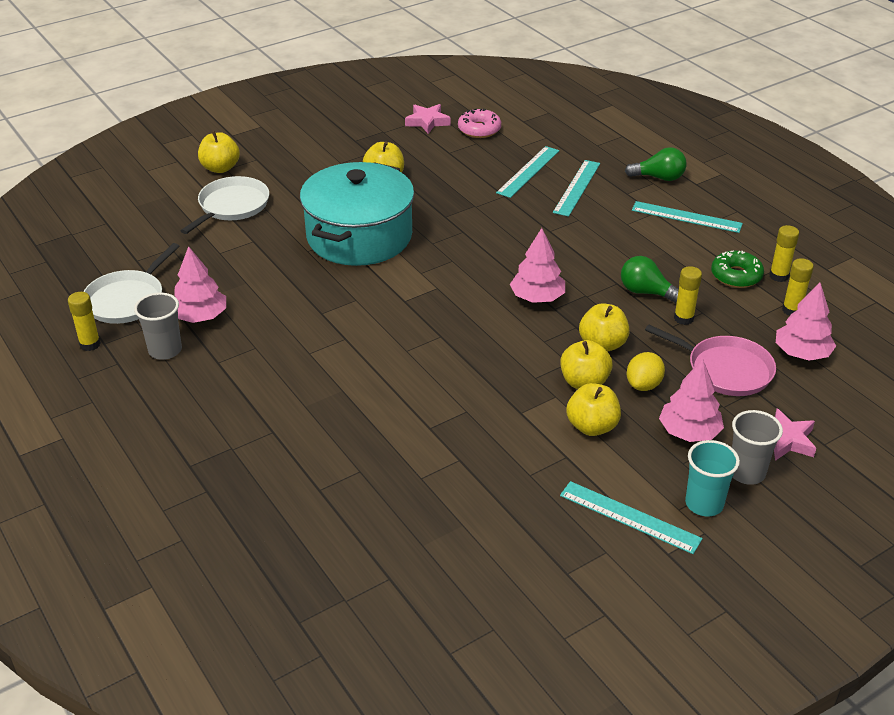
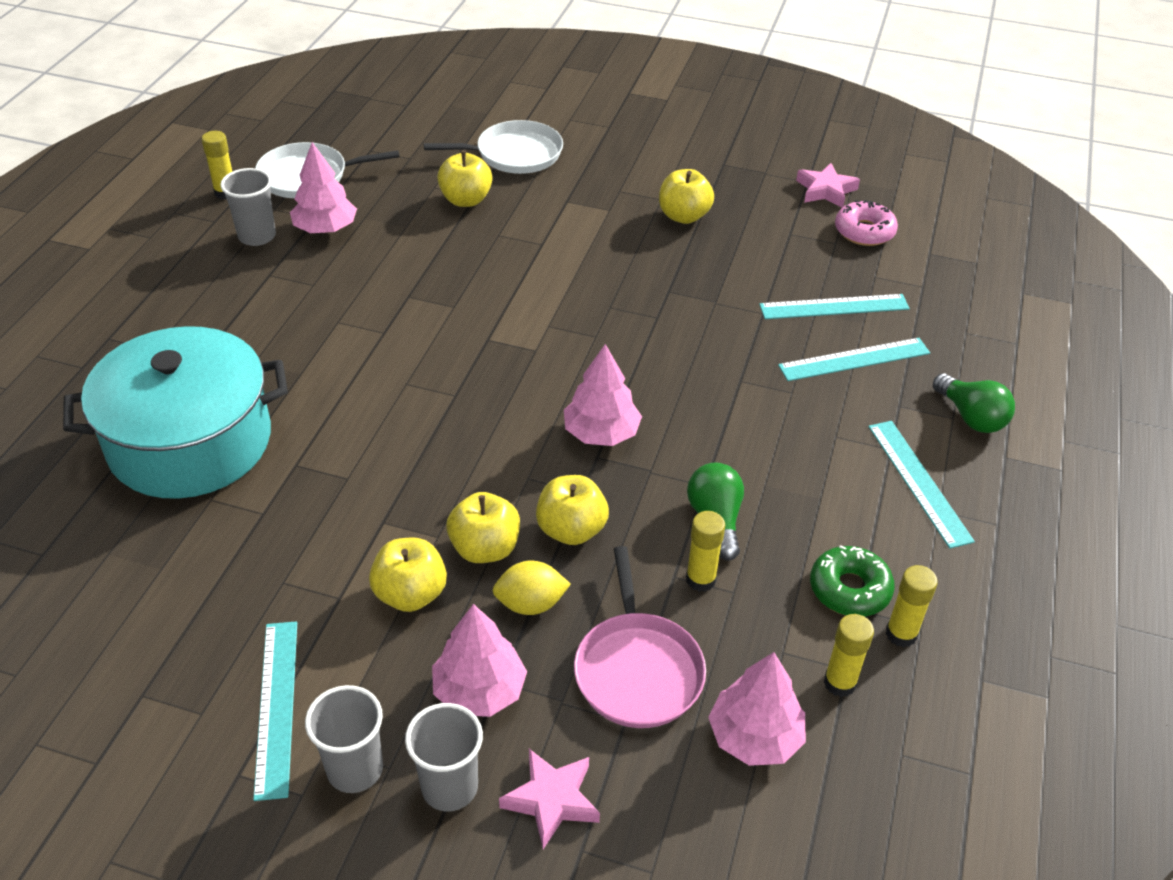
camera: 50 degrees right, 5 degrees up
yellow apple [198,131,240,173] -> yellow apple moved to [437,151,492,207]
turquoise pot [300,162,415,266] -> turquoise pot moved to [63,326,288,499]
turquoise cup [685,440,740,517] -> grey cup [305,685,383,793]

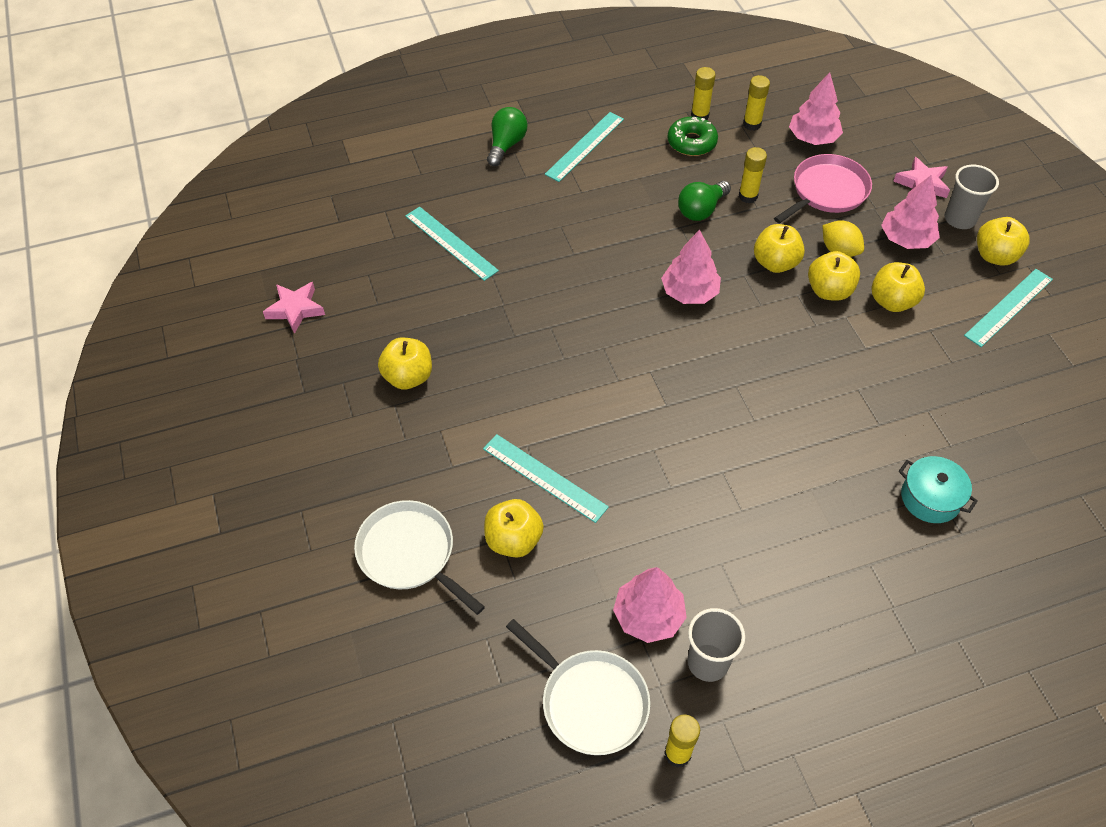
camera: 125 degrees left, 10 degrees up
turquoise pot [63,326,288,499] -> turquoise pot [899,456,978,523], size x0.44
grey cup [305,685,383,793] -> yellow apple [977,217,1030,266]
turquoise ruler [778,338,930,381] -> turquoise ruler moved to [483,434,609,523]
pink donut [835,200,898,246] -> none

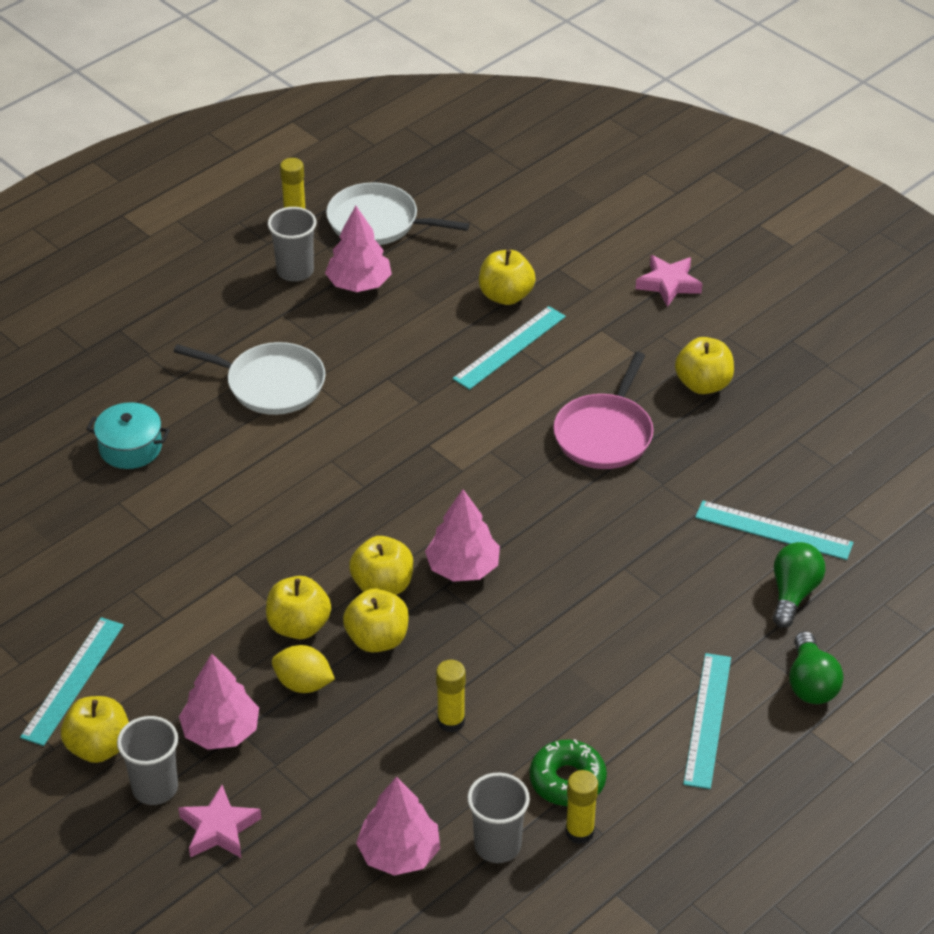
camera: 155 degrees right, 10 degrees down
pink star [263,282,325,334] -> pink star moved to [636,255,702,307]
white pan [354,500,485,615] -> white pan moved to [173,342,326,415]
turquoise ruler [483,434,609,523] -> turquoise ruler turned 60 degrees counterclockwise [453,306,566,390]
green light bulb [678,181,731,221] -> green light bulb moved to [773,542,826,628]
yellow glue stick [743,75,770,131] -> grey cup [467,772,530,863]
pink pan [774,154,872,223] -> pink pan moved to [553,352,654,469]
yellow apple [872,262,925,312] -> yellow apple moved to [349,536,413,595]

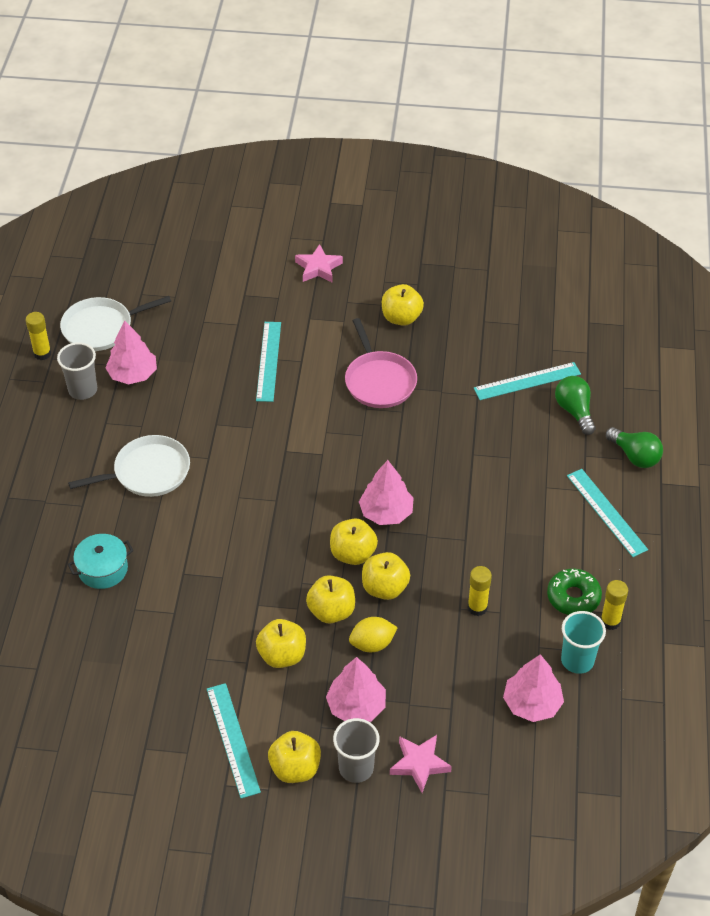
camera: 40 degrees left, 5 degrees up
grey cup [467,772,530,863] -> turquoise cup [561,611,606,674]
yellow apple [479,250,535,305] -> yellow apple moved to [256,619,306,668]

